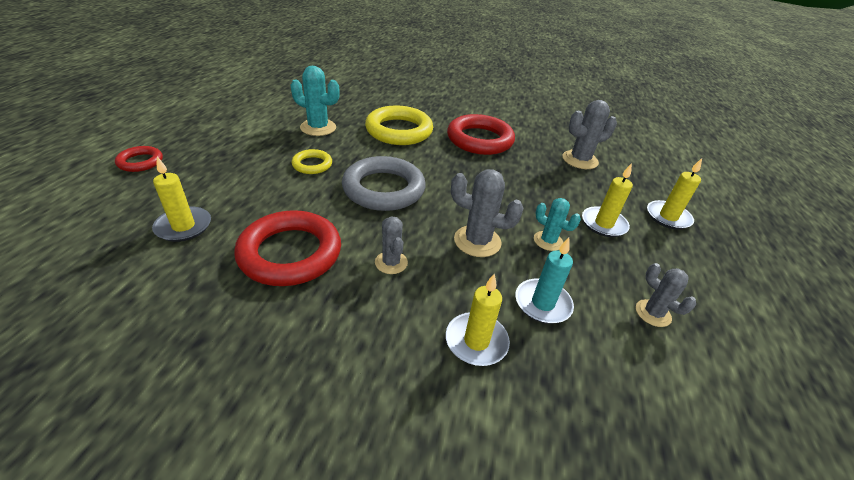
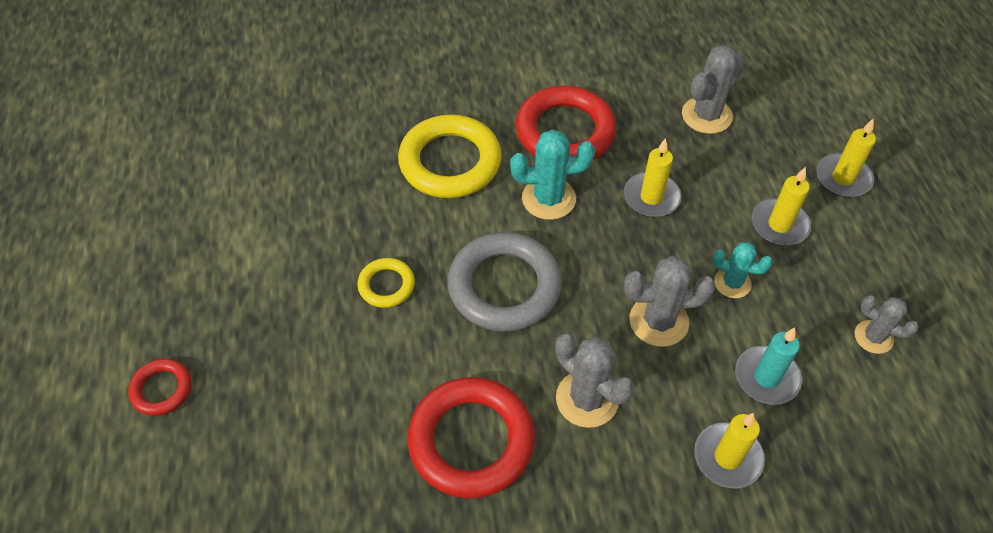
camera: 20 degrees left, 15 degrees up
yellow candle [152,157,211,242] -> yellow candle moved to [624,138,681,217]
turquoise cactus [291,66,340,136] -> turquoise cactus moved to [510,129,595,220]
grey cactus [375,216,408,274] -> grey cactus [555,334,635,428], size x1.57

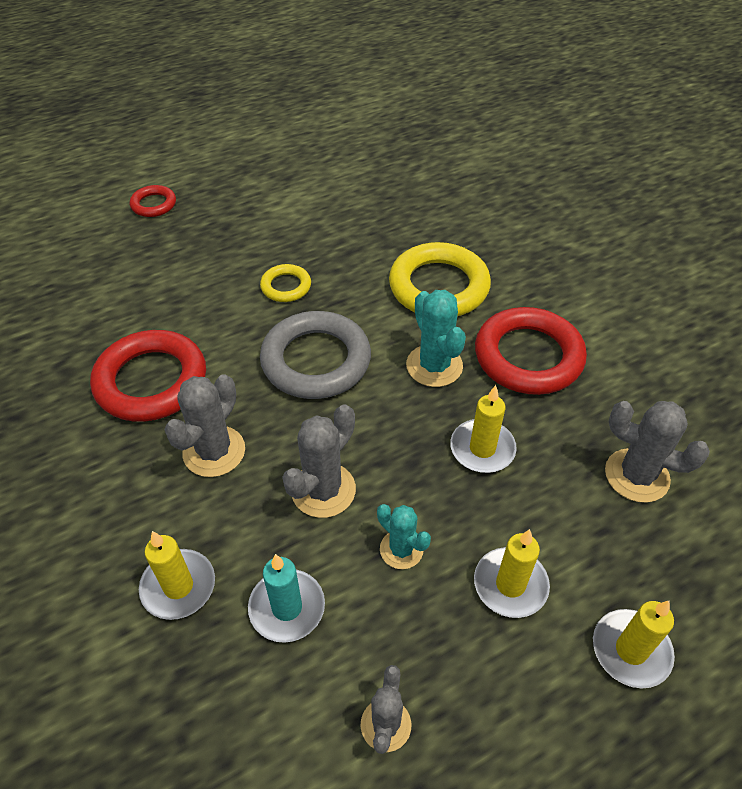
camera: 70 degrees right, 5 degrees down
grey cactus [624,256,716,347] -> grey cactus turned 60 degrees clockwise [282,404,356,518]
turquoise cactus [712,242,773,298] -> turquoise cactus turned 45 degrees counterclockwise [377,504,431,569]

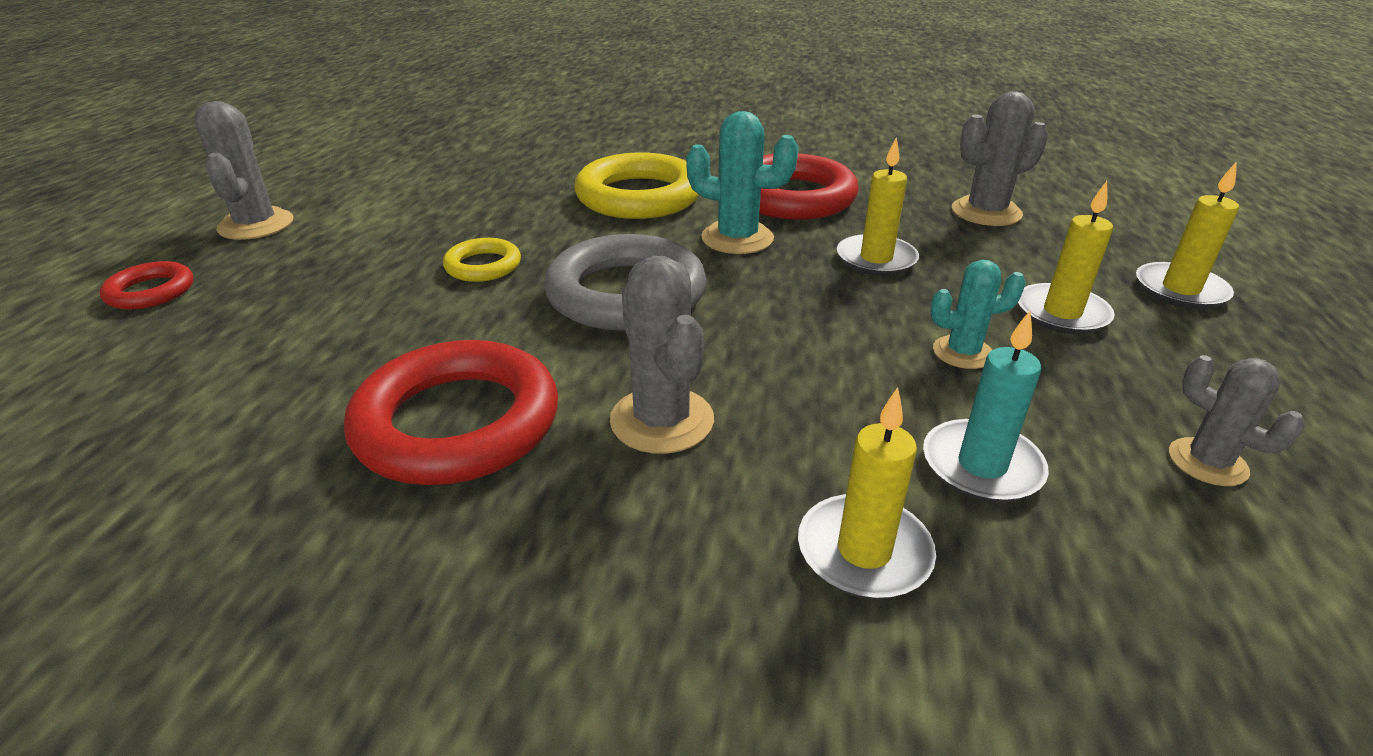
camera: 50 degrees left, 15 degrees down
grey cactus [282,404,356,518] -> grey cactus moved to [194,101,293,240]

